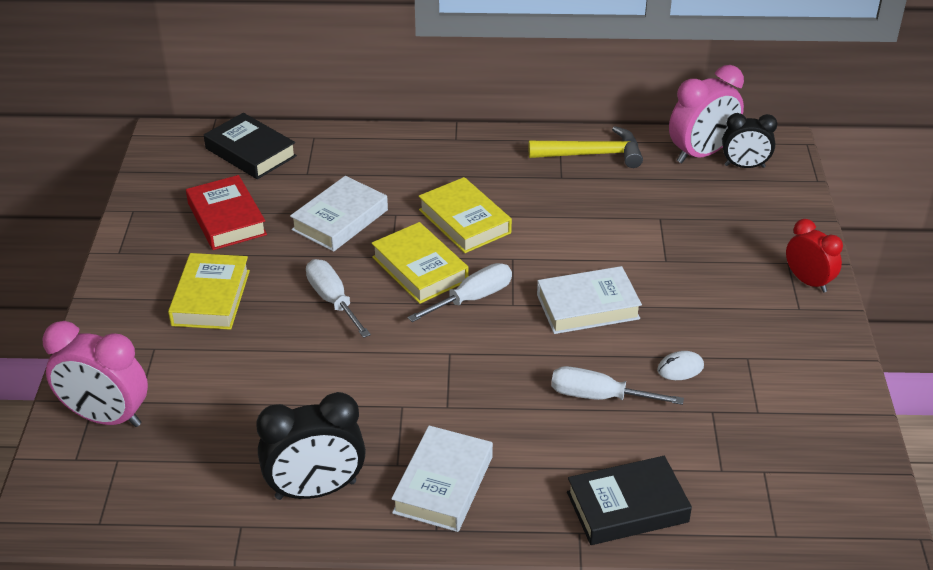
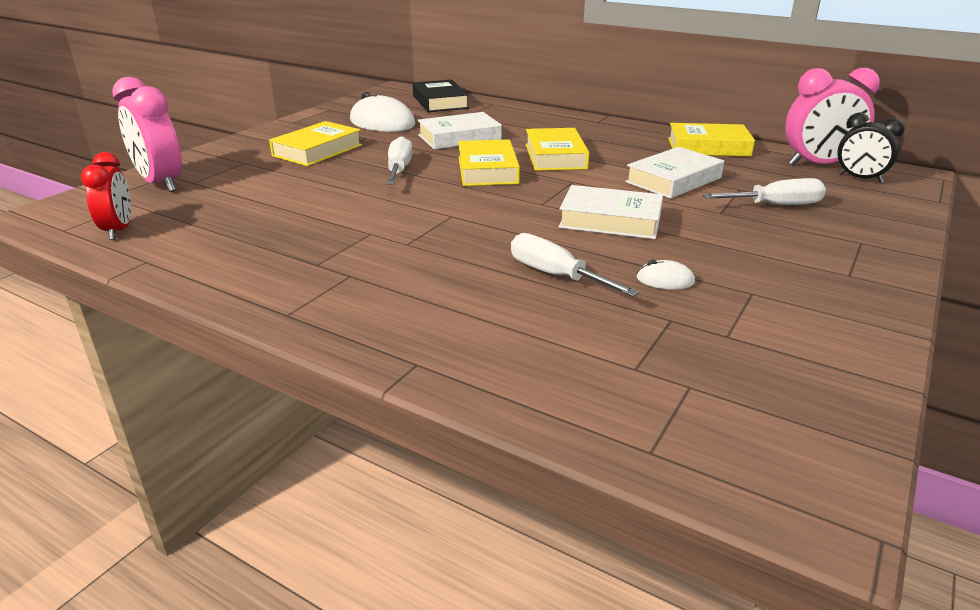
camera: 30 degrees right, 10 degrees down
red book [186,175,267,250] -> white mouse [350,92,415,132]
black clock [256,392,366,500] -> none
white book [391,425,493,532] -> white book moved to [625,147,724,199]
white screwdriver [407,263,512,322] -> white screwdriver moved to [702,178,826,205]
yellow hammer [528,126,643,168] -> yellow book [668,123,755,157]
black book [567,456,692,545] -> none
red clock [786,219,843,293] -> red clock moved to [81,152,131,240]

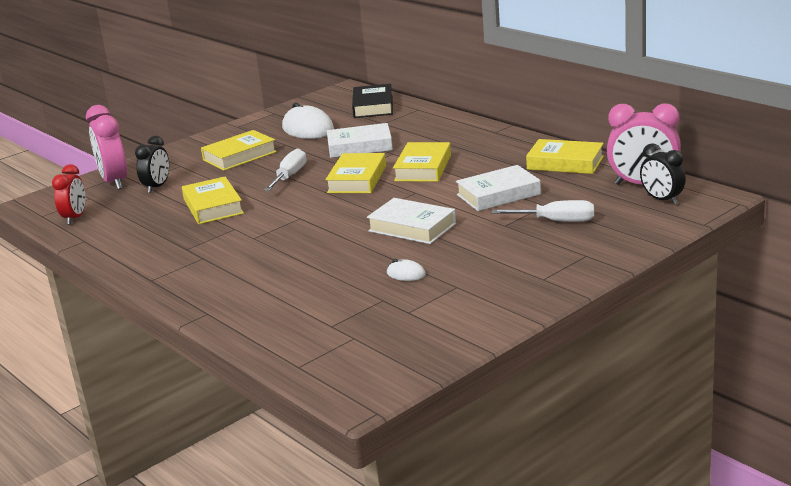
camera: 20 degrees right, 5 degrees down
white screwdriver [511,233,639,297] -> none
none -> black clock [135,136,169,193]
none -> yellow book [182,177,244,224]

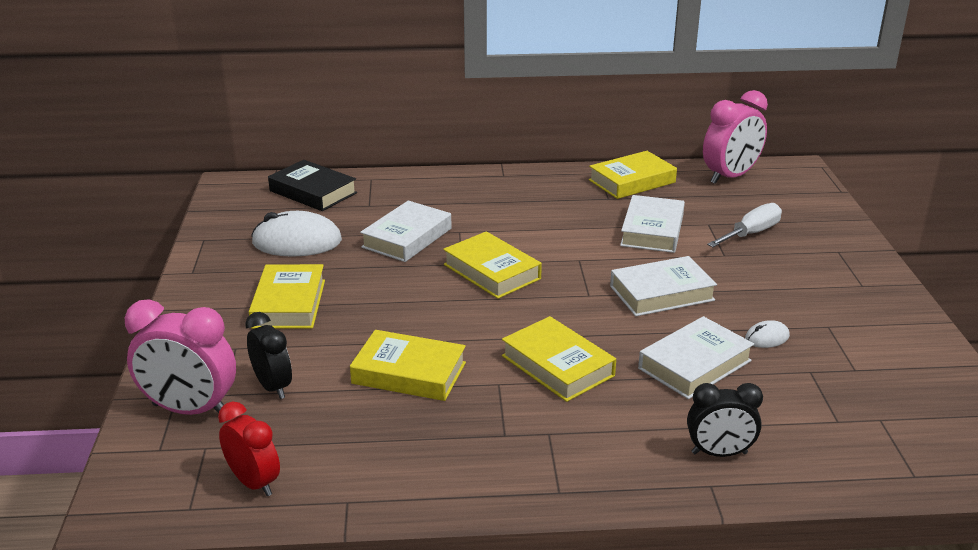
camera: 55 degrees left, 5 degrees up
white screwdriver [264,148,307,191] -> none
yellow book [393,142,451,182] -> yellow book moved to [502,316,616,402]
black clock [640,143,686,205] -> black clock moved to [687,383,763,457]
none -> white book [638,316,754,399]

